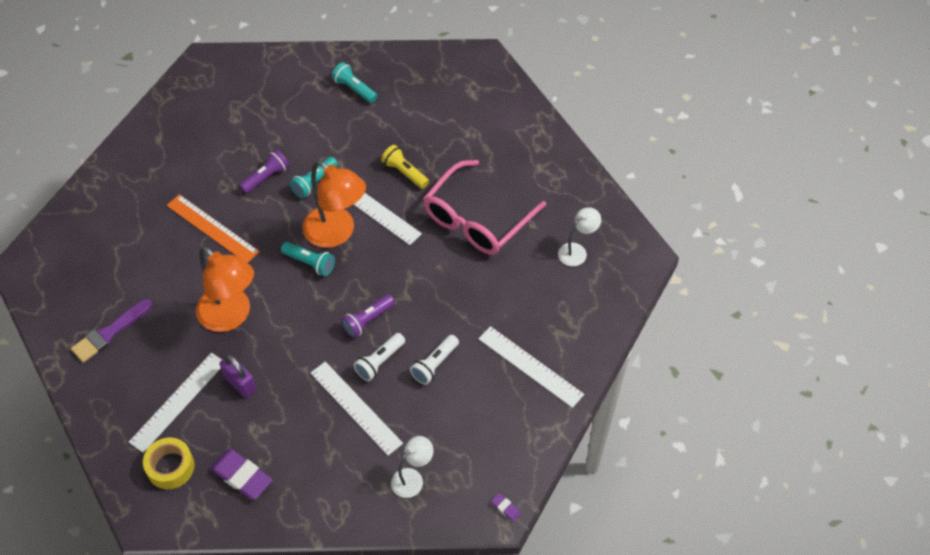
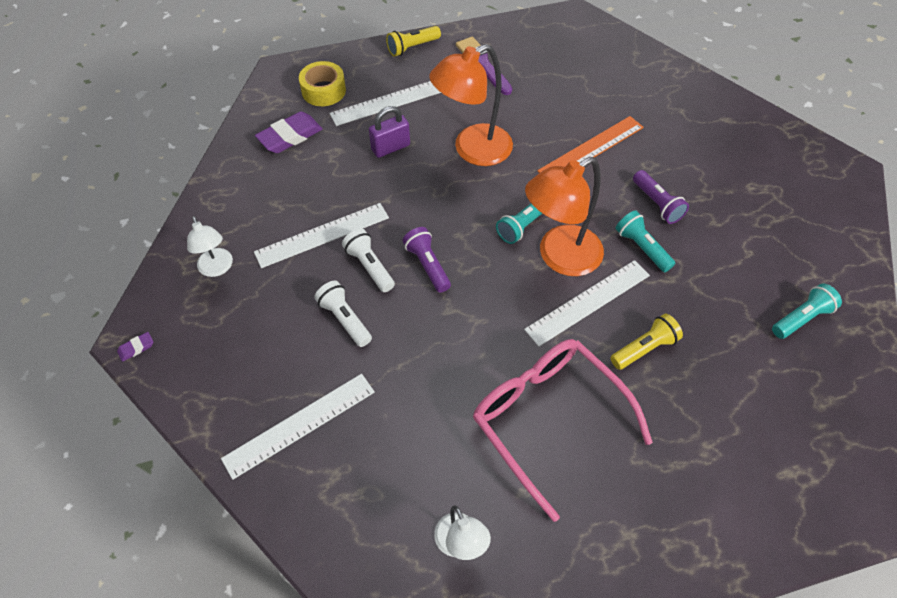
camera: 105 degrees right, 0 degrees up
white ruler [129,353,222,453] -> white ruler turned 75 degrees counterclockwise [330,81,441,126]
none -> yellow flashlight [386,26,441,57]

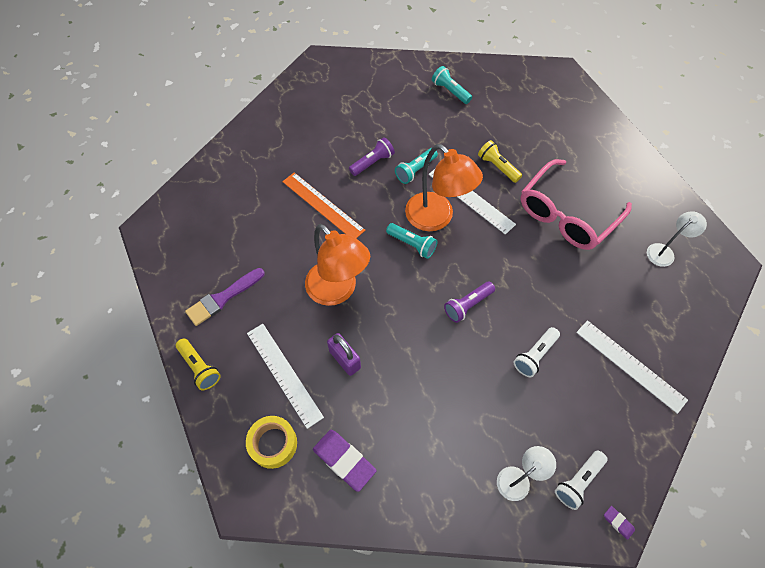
camera: 100 degrees left, 5 degrees up
white ruler [254,203,389,268] -> none
white flashlight [342,229,395,292] -> white flashlight moved to [555,450,607,510]

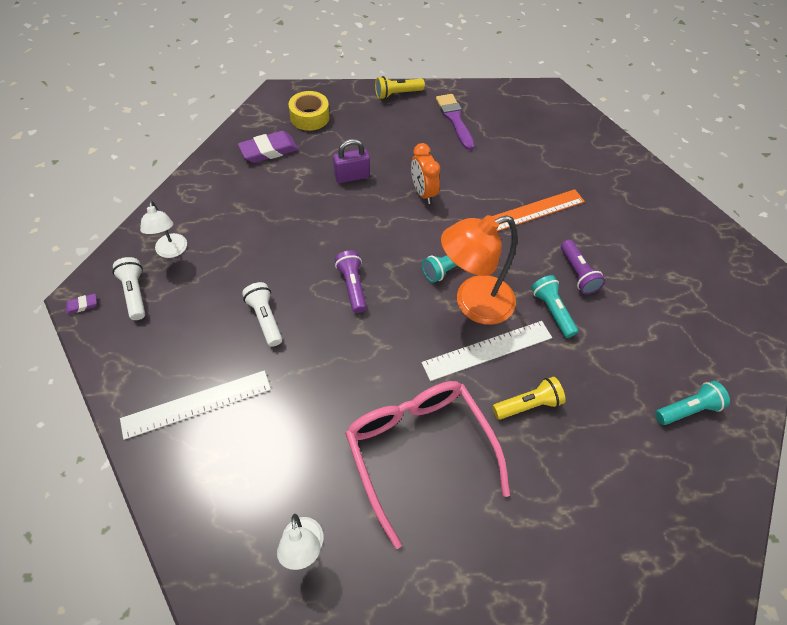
camera: 110 degrees right, 5 degrees down
white ruler [247,324,324,429] -> none
orange lamp [305,224,370,306] -> orange clock [411,143,441,204]

